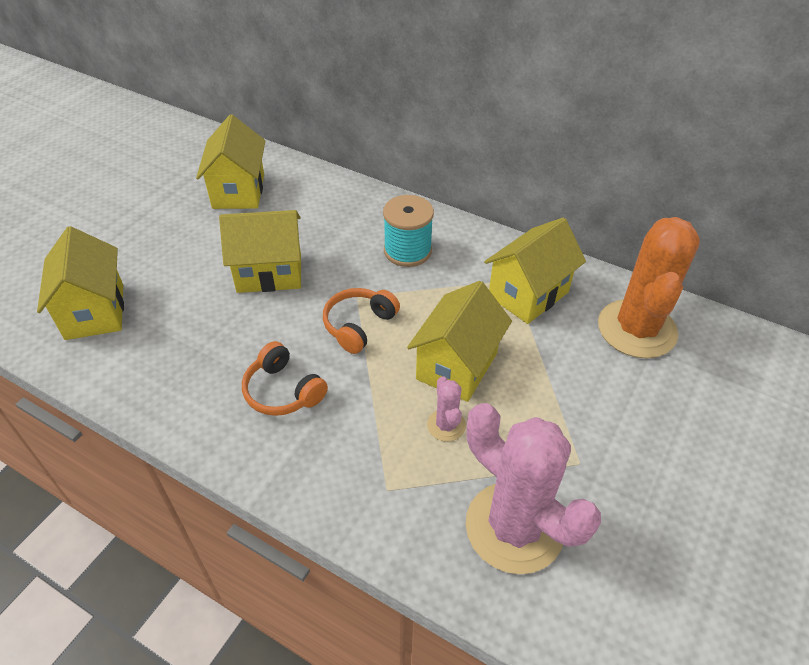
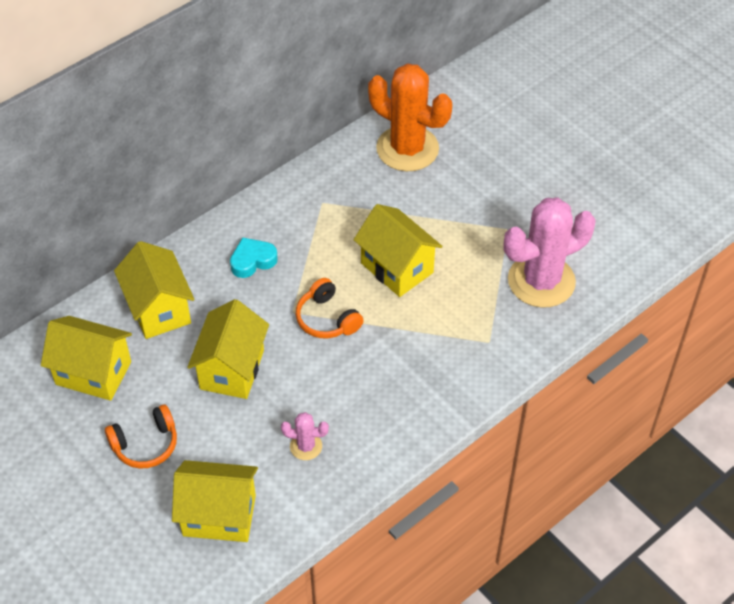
camera: 70 degrees left, 5 degrees up
orange headphones [242,341,328,416] -> orange headphones moved to [105,404,177,469]
turquoise spool [383,195,434,267] -> turquoise heart [230,237,278,278]
pink cactus [427,376,466,442] -> pink cactus moved to [281,412,329,460]
yellow house [484,217,586,324] -> yellow house moved to [114,241,195,339]

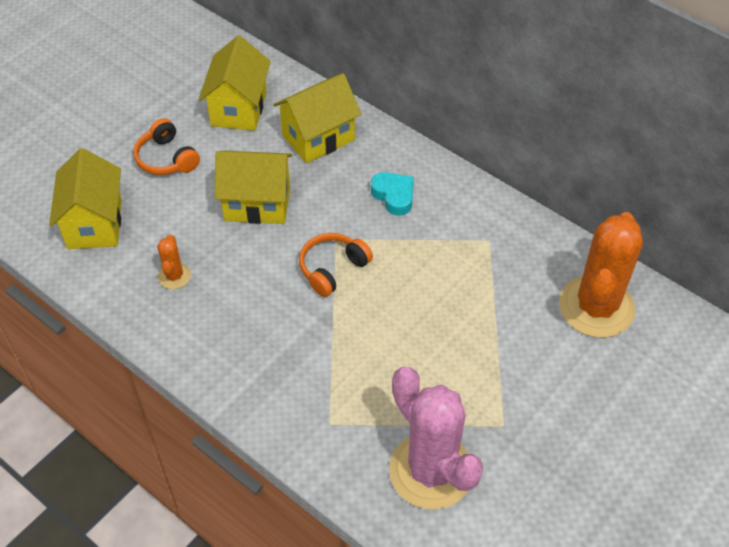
camera: 80 degrees right, 0 degrees up
pink cactus [281,412,329,460] -> orange cactus [157,235,191,289]
yellow house [354,204,443,297] -> none

